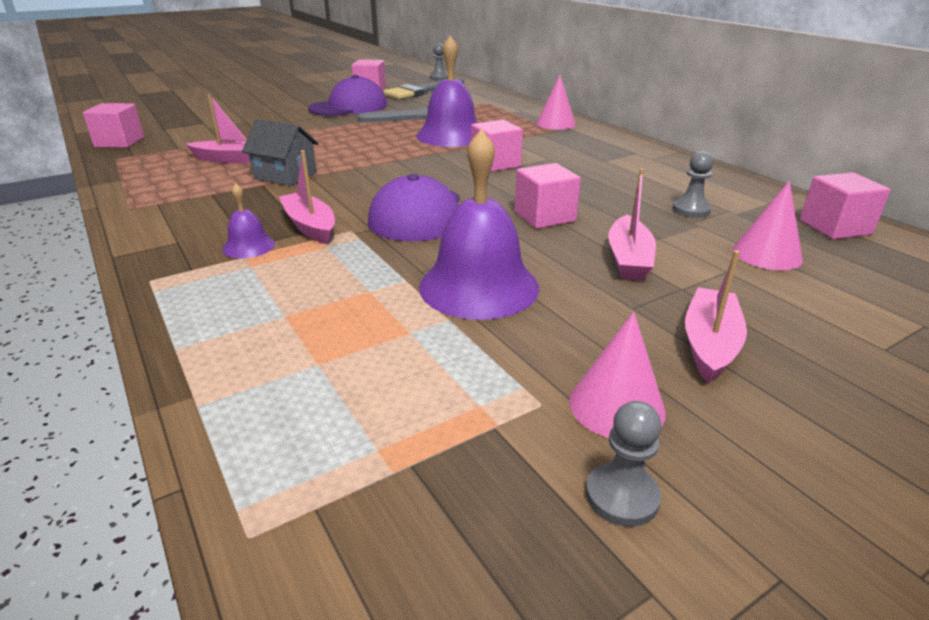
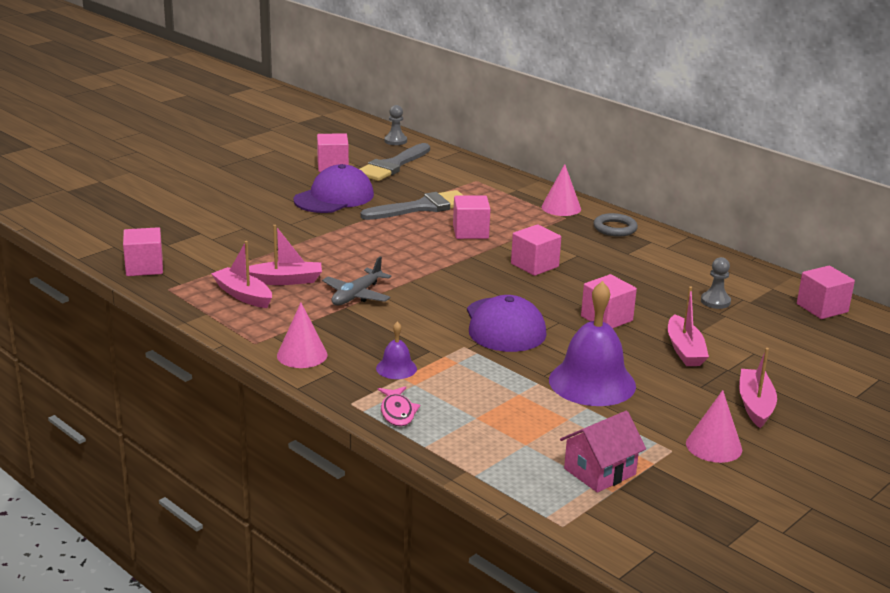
camera: 15 degrees left, 5 degrees down
grey house [242,119,319,186] -> grey plane [322,256,392,306]
pink boat [279,150,335,244] -> pink boat moved to [211,241,272,308]
purple bell [416,36,478,147] -> pink cube [453,195,491,239]
grey pawn [586,401,662,527] -> none
pink cone [733,181,803,270] -> pink cone moved to [277,303,327,368]
none -> pink fish [378,386,420,426]
none -> pink house [560,411,646,492]
none -> grey ring [593,213,638,237]

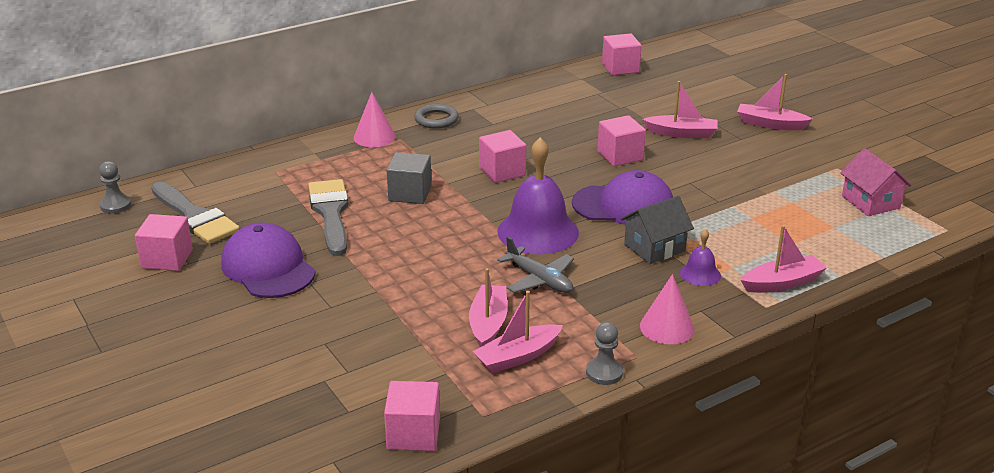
camera: 75 degrees left, 5 degrees up
pink fish [378,386,420,426] -> pink boat [741,225,827,293]
pink cube [453,195,491,239] -> grey cube [387,152,432,204]
purple bell [549,281,636,406] -> purple bell moved to [497,137,579,255]
pink cone [686,390,742,463] -> none
grey pawn [701,257,731,309] -> grey pawn moved to [586,322,623,385]
none -> grey house [620,196,694,264]

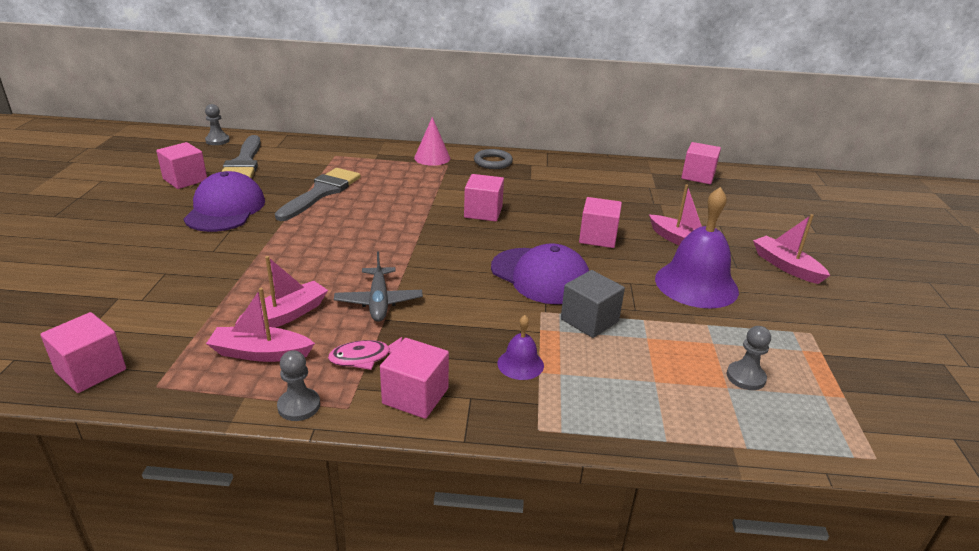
camera: 35 degrees right, 0 degrees up
grey cube [387,152,432,204] -> grey cube moved to [561,270,625,338]
purple bell [497,137,579,255] -> purple bell moved to [655,187,739,309]
grey house [620,196,694,264] -> none
pink cone [640,274,695,344] -> pink cube [380,338,449,419]
pink boat [741,225,827,293] -> none
pink house [840,148,911,216] -> none
none -> pink fish [328,337,402,370]
none -> grey pawn [727,326,771,390]

